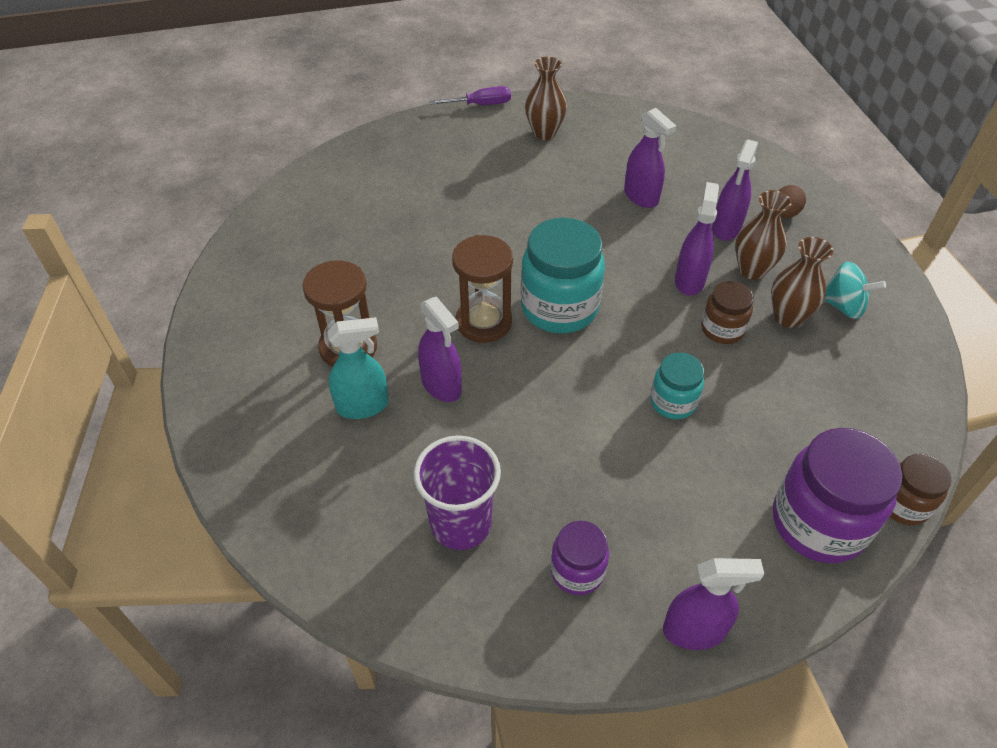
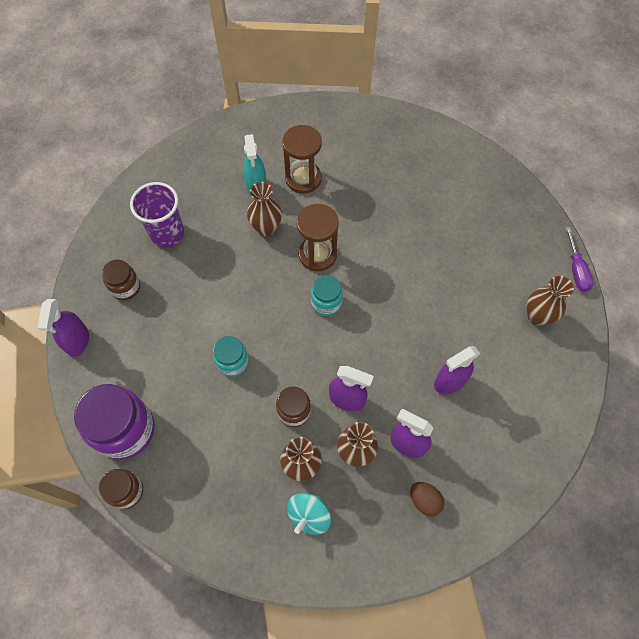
camera: 95 degrees right, 15 degrees up
purple spray bottle [418,296,462,402] -> brown vase [247,182,282,236]
turquoise jar [521,218,605,333] -> turquoise jar [311,275,343,316], size x0.55
purple jar [550,521,609,595] -> brown jar [102,260,140,301]

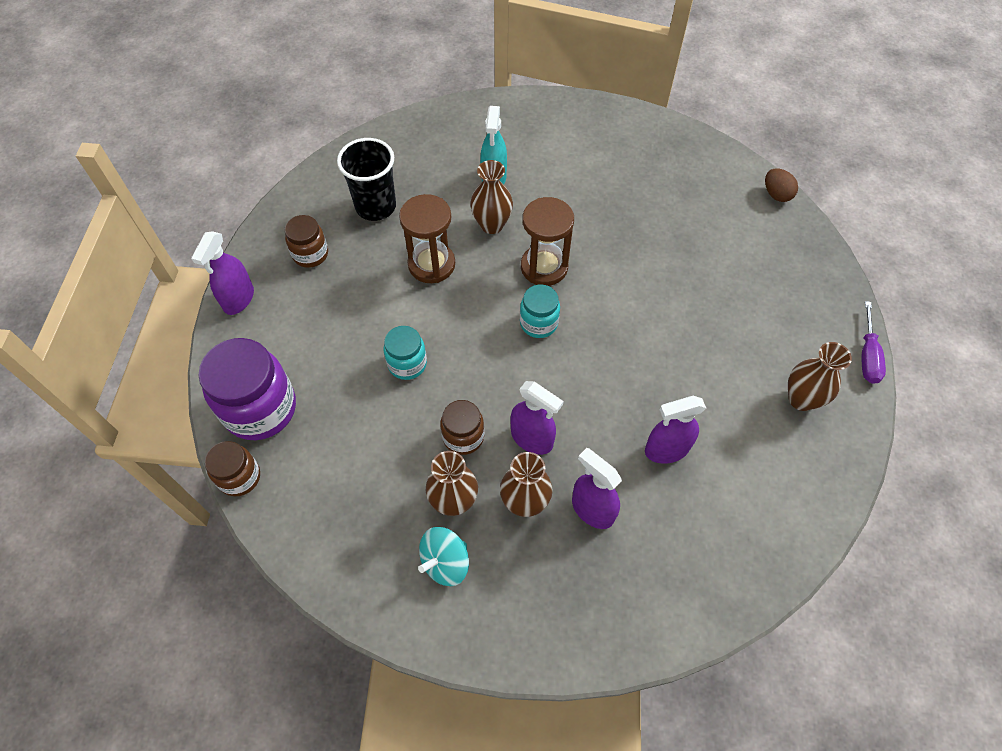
camera: 15 degrees right, 5 degrees down
purple cup [130,182,184,247] -> black cup [337,138,396,221]
brown hourglass [282,125,322,194] -> brown hourglass moved to [399,194,455,283]
brown egg [410,482,444,516] -> brown egg moved to [765,169,798,202]

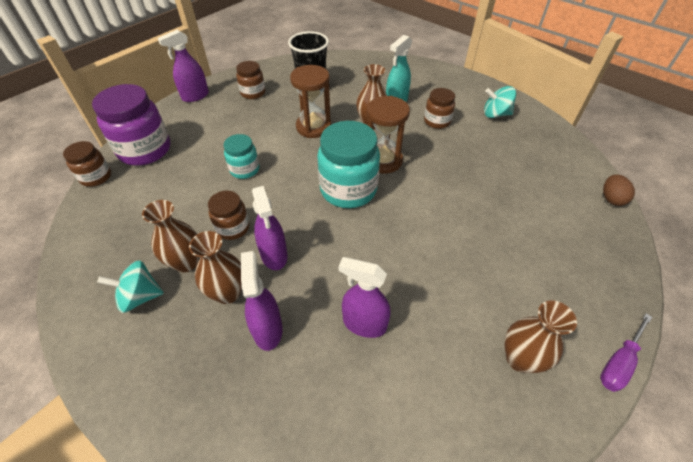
camera: 35 degrees right, 10 degrees down
turquoise jar [520,285,560,338] -> turquoise jar [317,121,380,208], size x1.82
none -> brown jar [424,88,455,129]
none -> turquoise spinning top [484,86,516,118]

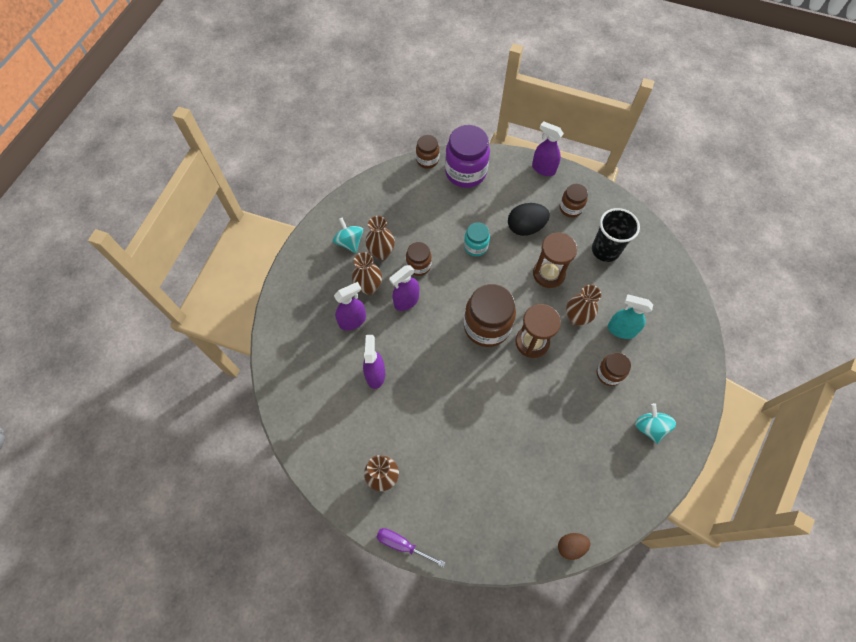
camera: 70 degrees right, 15 degrees up
turquoise jar [317,121,380,208] -> brown jar [464,284,516,347]
none -> black egg [508,203,550,236]

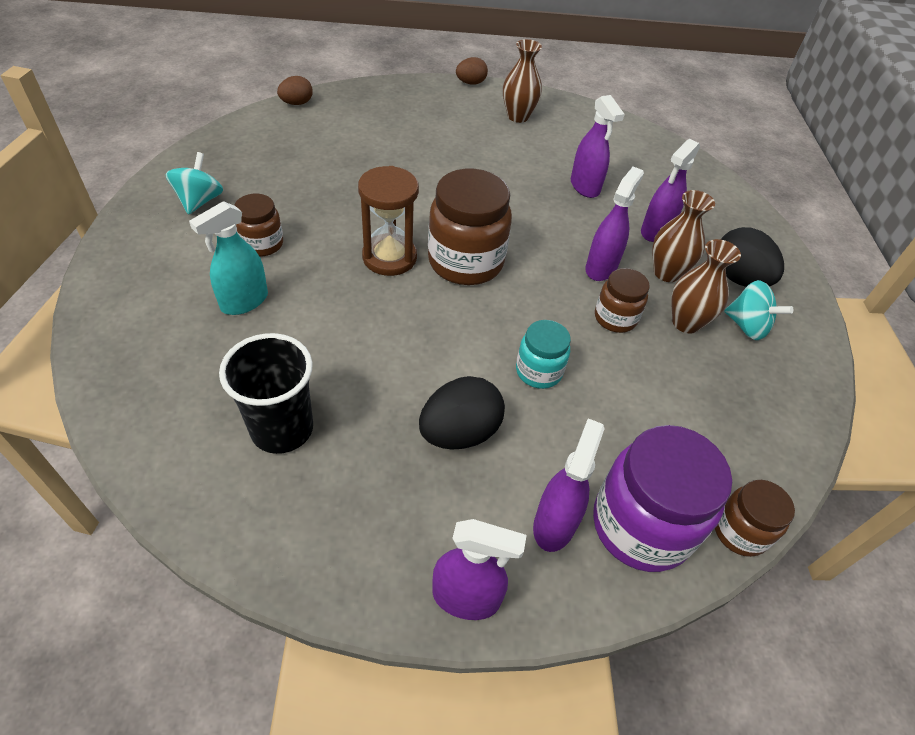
camera: 155 degrees right, 15 degrees down
purple screwdriver [376,528,445,567] -> brown egg [456,57,488,85]
brown hourglass [533,232,577,288] -> none
brown jar [560,184,588,217] -> none
brown vase [566,285,601,326] -> none
turquoise spray bottle [608,294,653,339] -> turquoise spray bottle turned 135 degrees clockwise [189,201,268,315]
turquoise spinning top [635,403,676,444] -> turquoise spinning top turned 135 degrees counterclockwise [165,152,223,215]
none -> purple spray bottle [533,418,604,552]
none -> black egg [721,227,784,287]

